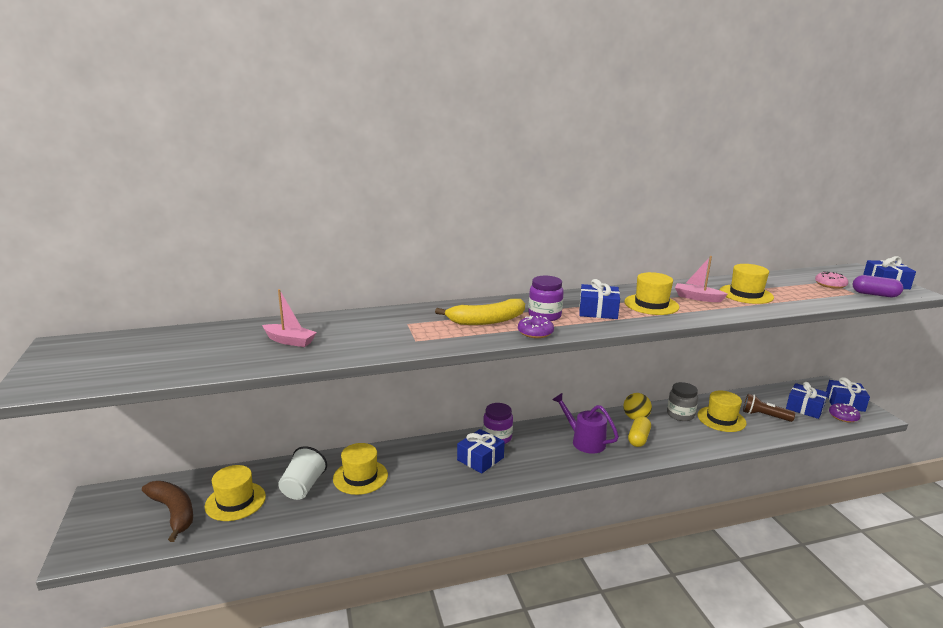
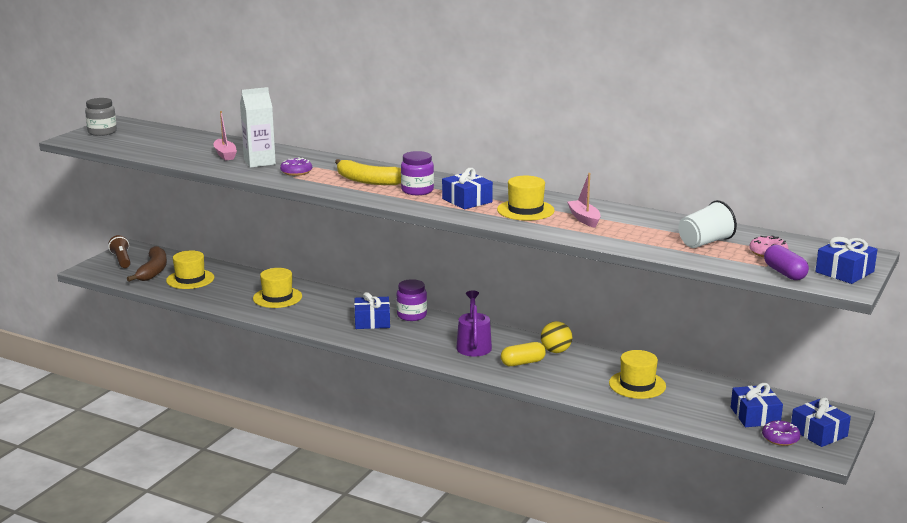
camera: 45 degrees right, 0 degrees up
white cup [278,446,327,500] -> white cup moved to [678,200,737,248]
purple donut [518,316,554,338] -> purple donut moved to [280,158,312,176]
grey jar [667,382,698,421] -> grey jar moved to [85,98,117,136]
yellow hat [720,264,774,304] -> none
brown flashlight [743,394,795,422] -> brown flashlight moved to [108,235,131,268]
none -> white carton [240,87,276,168]

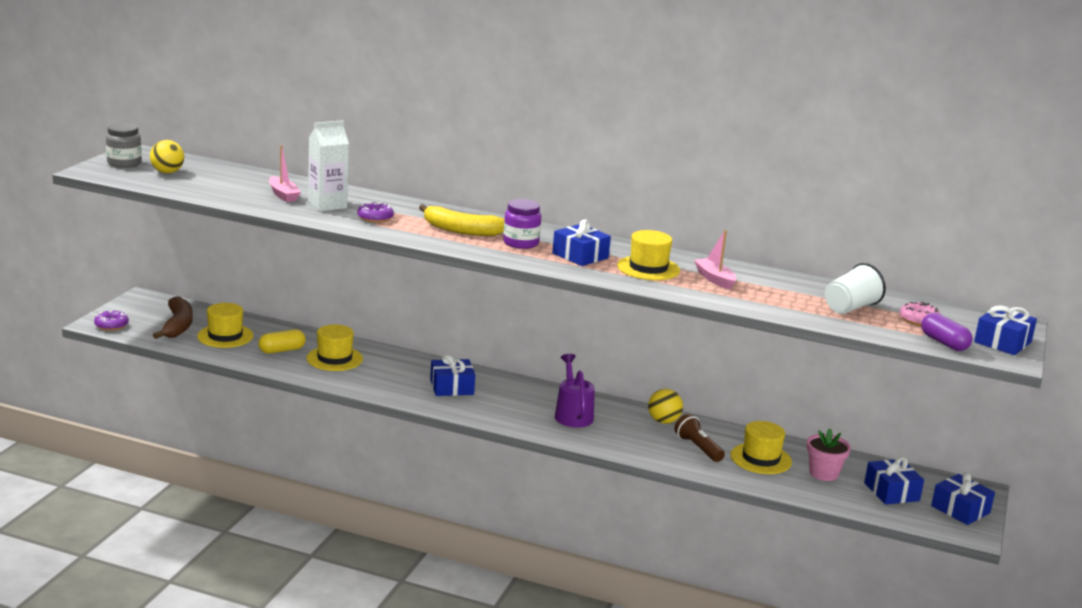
camera: 10 degrees left, 0 degrees up
brown flashlight [108,235,131,268] -> brown flashlight moved to [674,414,725,462]
purple jar [396,279,427,321] -> none
yellow capsule [501,342,546,366] -> yellow capsule moved to [258,329,306,354]
purple donut [762,420,801,446] -> purple donut moved to [94,310,129,331]
none -> yellow ball [150,140,184,173]
none -> pink flower pot [807,429,851,481]

